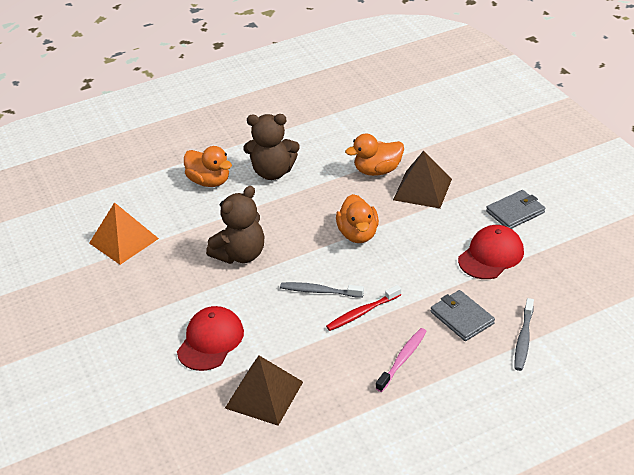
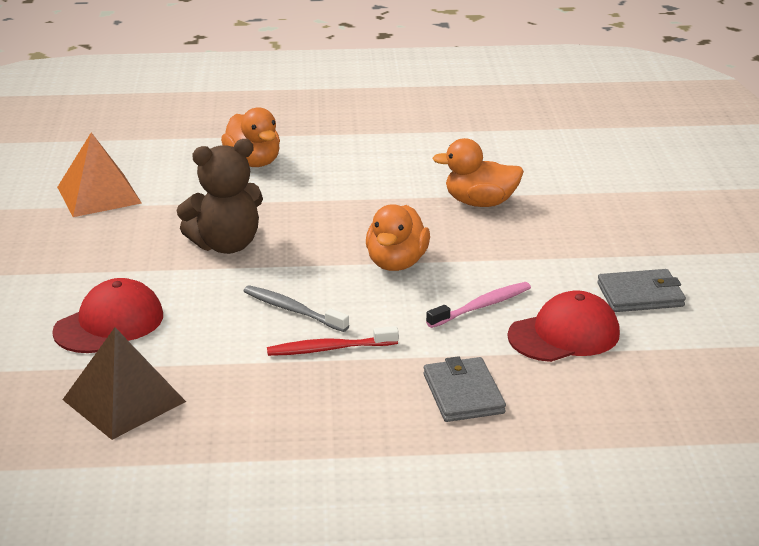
camera: 20 degrees right, 10 degrees down
brown teddy bear [243,114,300,180] -> none
pink toothbrush [376,328,427,392] -> pink toothbrush moved to [426,282,531,328]
brown pyramid [393,151,452,209] -> none
grey toothbrush [514,298,534,371] -> none

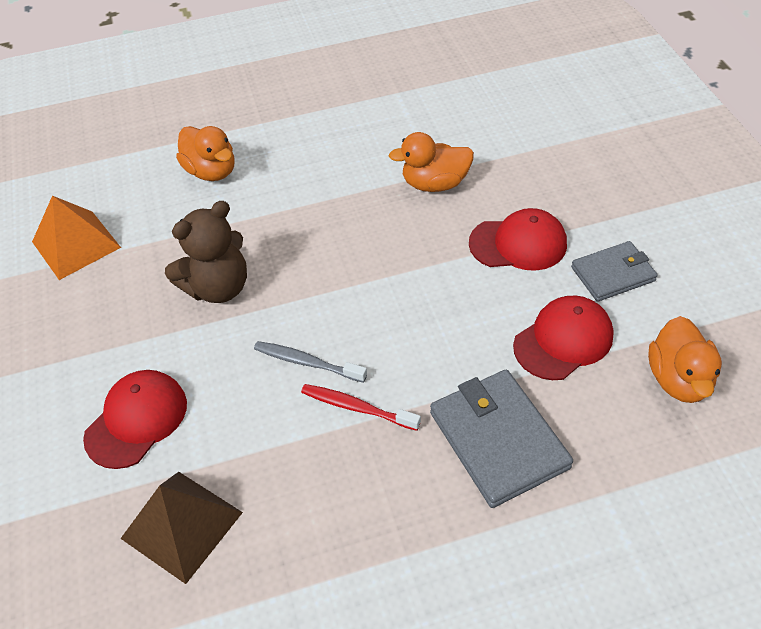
camera: 10 degrees left, 20 degrees up
red toothbrush [267,326,399,356] -> red toothbrush turned 45 degrees clockwise [301,384,421,431]
orange duck [366,204,430,271] -> orange duck moved to [648,316,722,403]
grey wallet [423,356,506,422] -> grey wallet [430,370,573,508], size x1.56
pink toothbrush [426,282,531,328] -> none
none -> red cap [469,208,567,271]

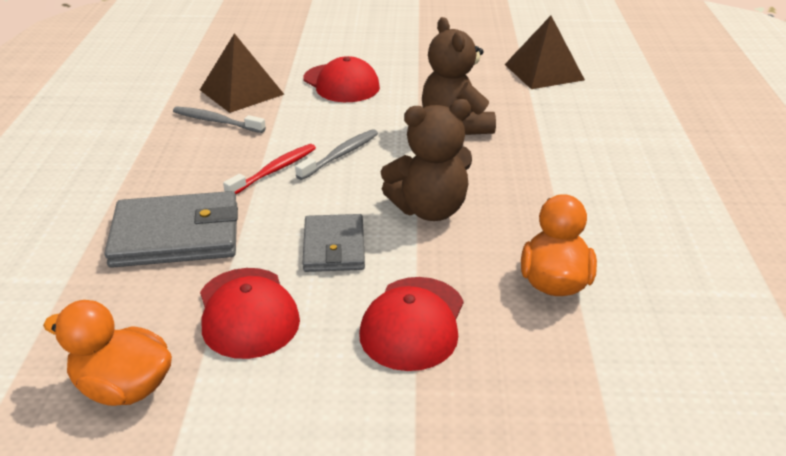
camera: 105 degrees right, 15 degrees down
orange pyramid [32,196,121,280] -> brown pyramid [504,16,585,89]
orange duck [176,126,234,181] -> none
grey wallet [571,241,658,302] -> grey wallet moved to [303,214,365,272]
none -> grey toothbrush [173,107,266,133]
none -> brown teddy bear [381,99,472,221]

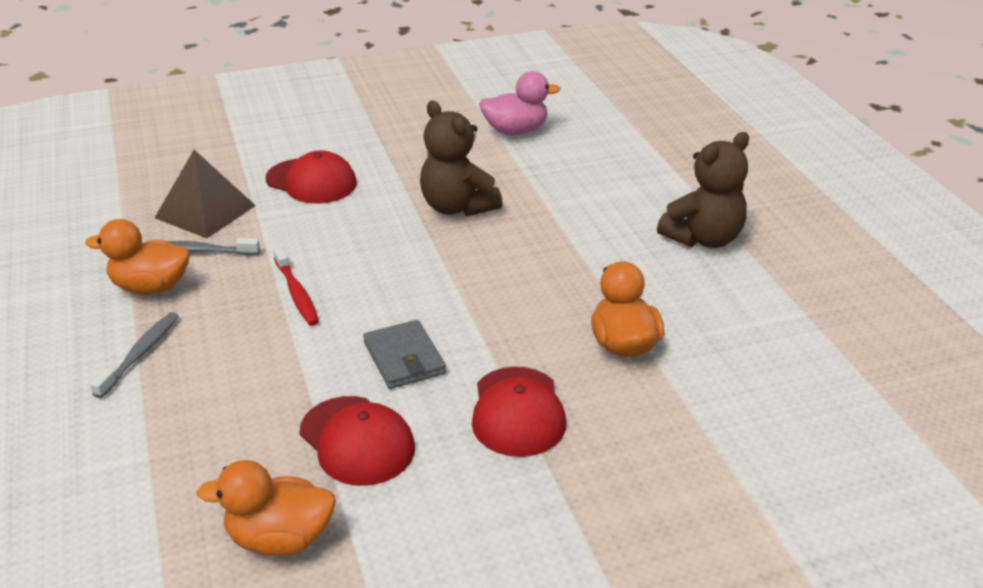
camera: 20 degrees left, 0 degrees up
grey wallet [104,191,238,268] -> none
red toothbrush [223,144,316,194] -> red toothbrush turned 135 degrees clockwise [273,246,319,326]
grey toothbrush [295,129,378,180] -> grey toothbrush moved to [90,312,179,398]
brown teddy bear [381,99,472,221] -> brown teddy bear moved to [657,132,749,248]
brown pyramid [504,16,585,89] -> pink duck [479,71,561,135]
none -> orange duck [85,219,190,294]

